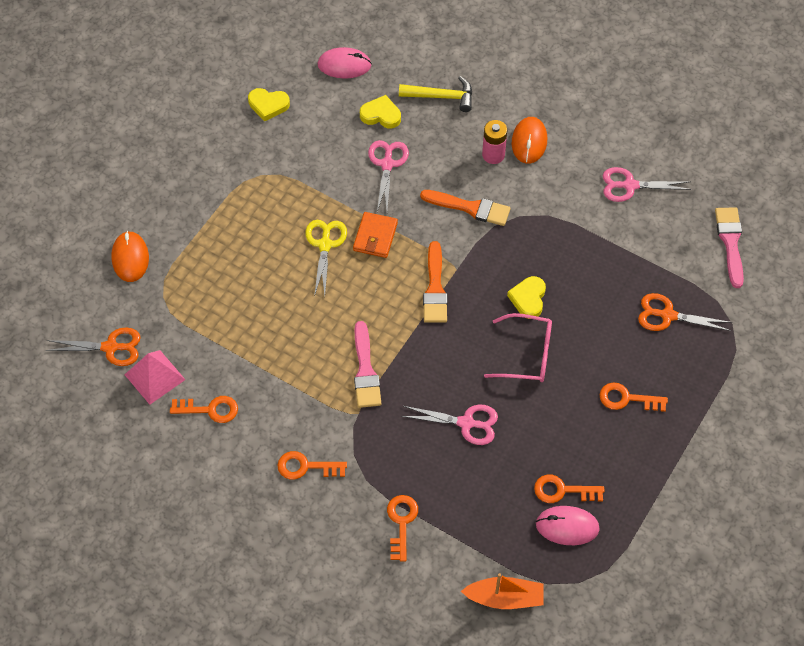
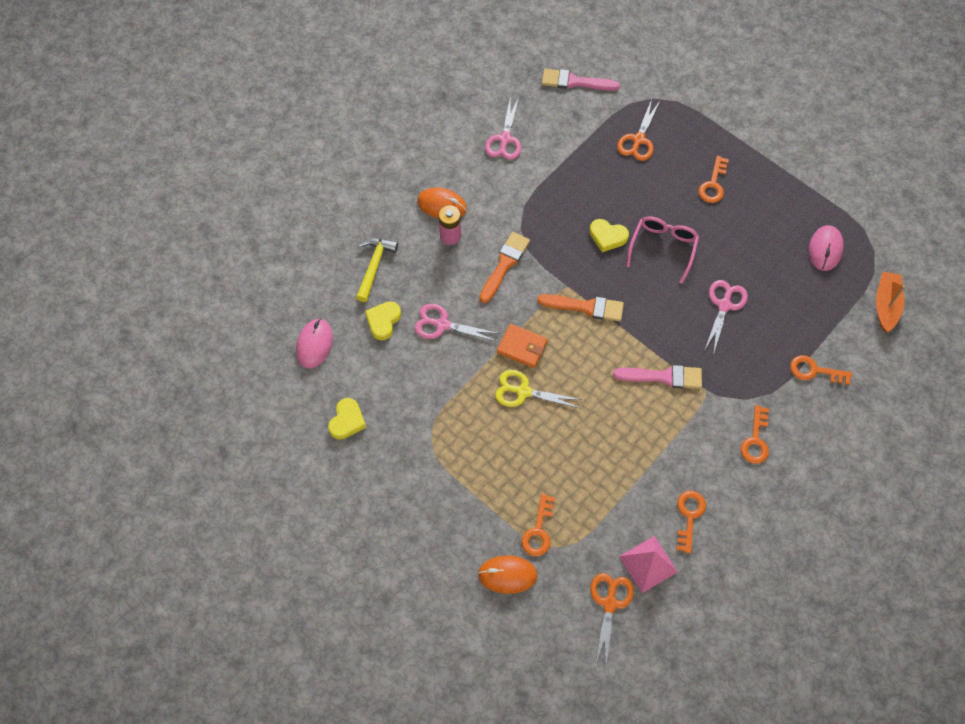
camera: 80 degrees left, 5 degrees up
orange key [534,475,604,503] -> orange key moved to [521,494,555,556]

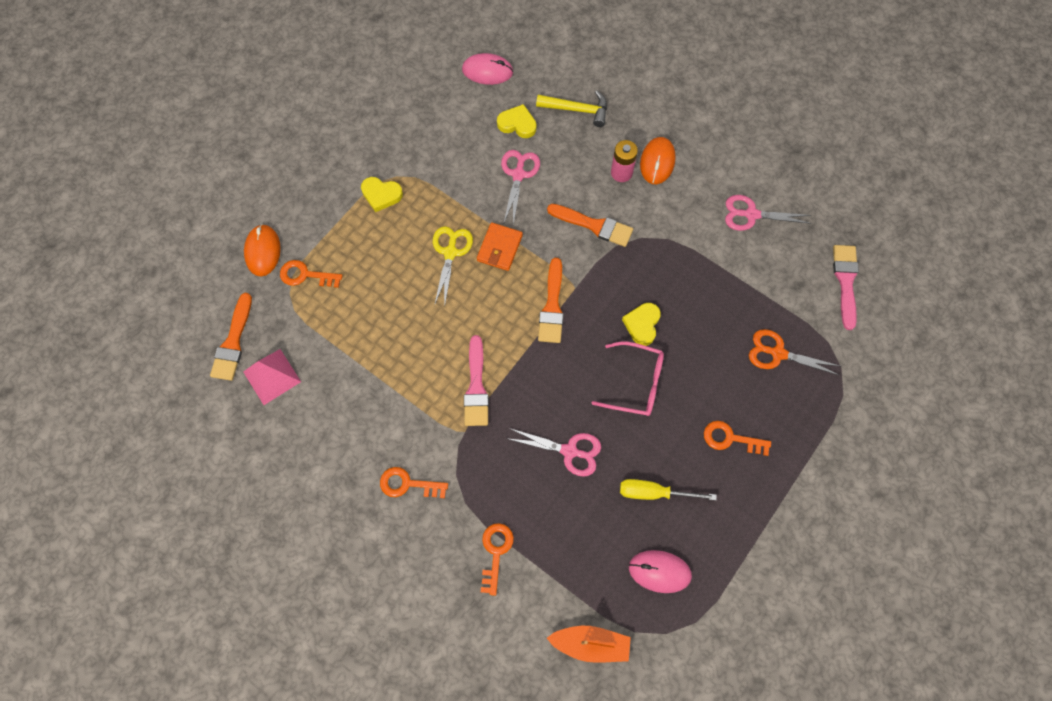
camera: 85 degrees right, 5 degrees up
yellow heart [328,398,366,440] -> yellow heart moved to [361,177,403,212]
orange scissors [590,573,634,666] -> orange brush [210,293,252,381]
orange key [676,491,706,553] -> none
none -> yellow screwdriver [620,479,717,500]

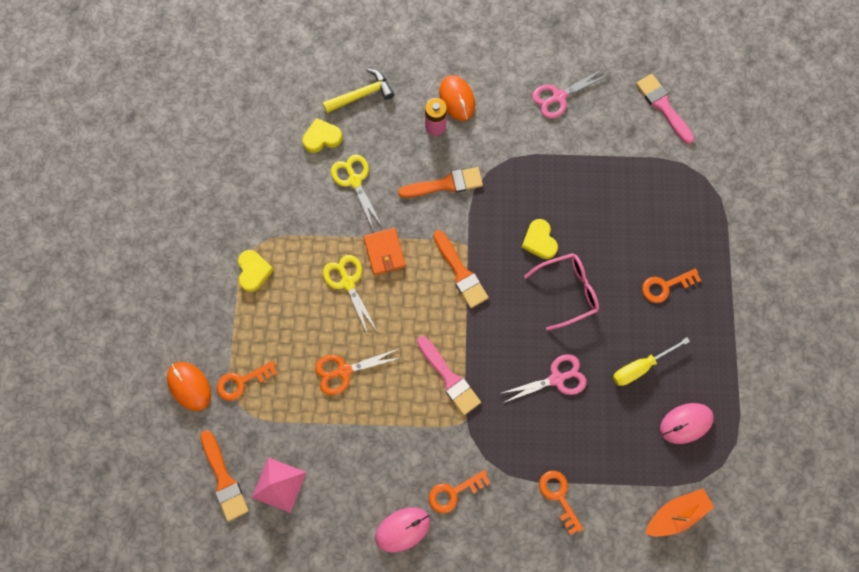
camera: 35 degrees left, 5 degrees up
yellow heart [361,177,403,212] -> yellow heart turned 75 degrees counterclockwise [238,250,274,292]
pink mouse [462,53,513,85] -> pink mouse moved to [375,507,430,552]
pink scissors [501,150,540,225] -> yellow scissors [331,155,382,229]
orange scissors [749,329,840,375] -> orange scissors moved to [315,348,403,395]

